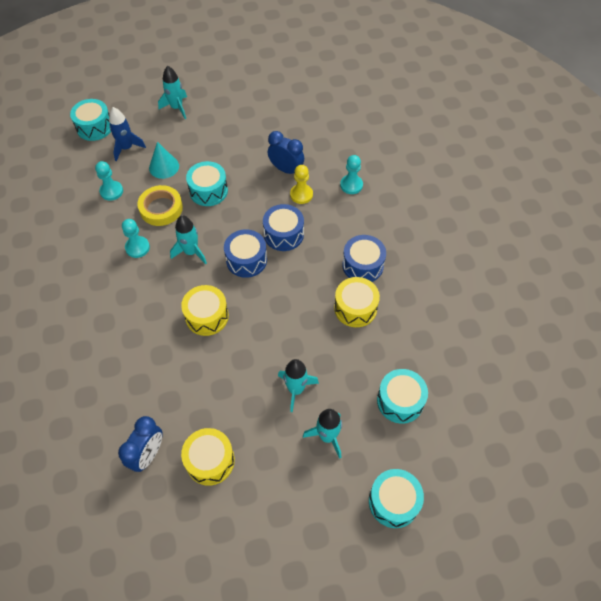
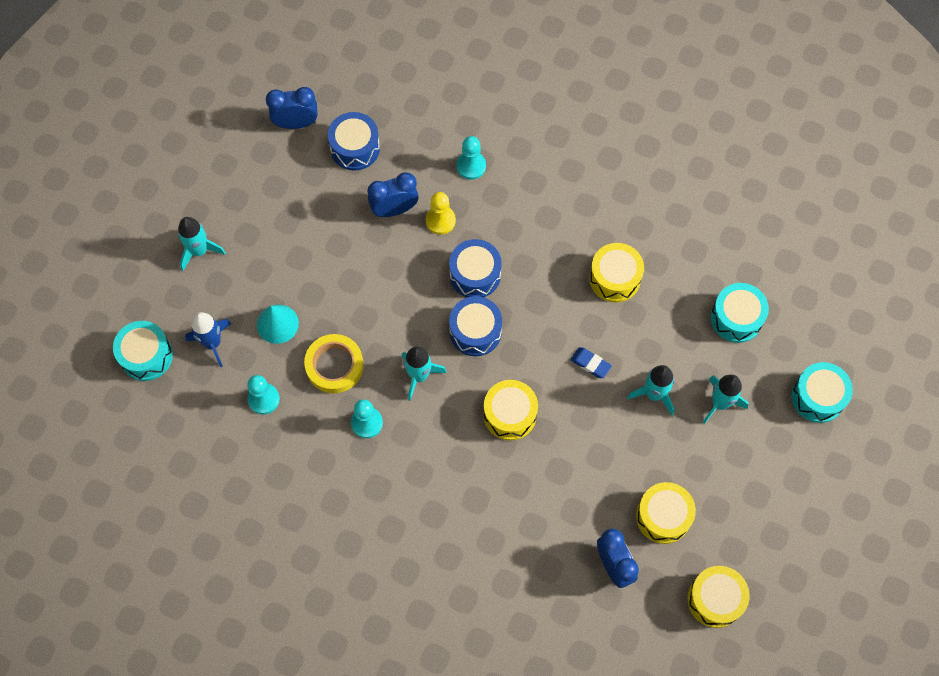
camera: 50 degrees left, 10 degrees up
turquoise drum [186,161,228,206] -> none
blue drum [342,235,386,282] -> blue drum moved to [328,112,380,171]
none -> blue clock [266,87,318,129]
none -> blue eraser [571,347,612,378]
none -> yellow drum [687,566,750,628]

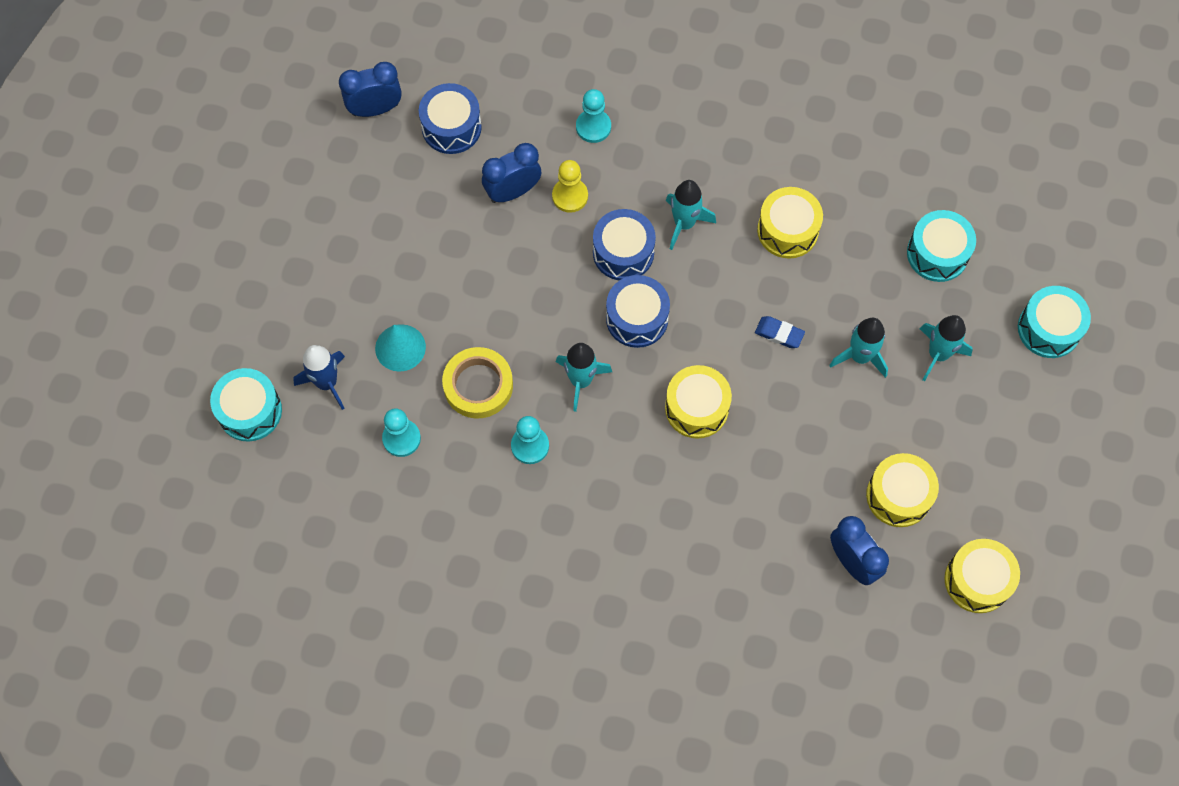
camera: 10 degrees left, 0 degrees up
turquoise rocket [178,217,226,271] -> turquoise rocket moved to [666,180,716,250]

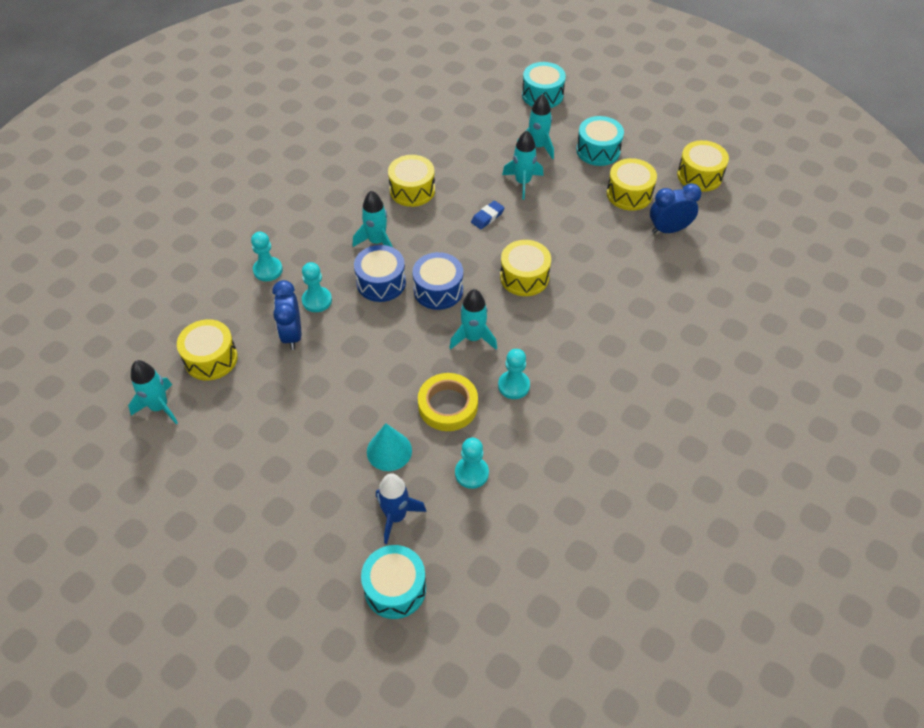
camera: 70 degrees left, 15 degrees down
blue clock [339,62,402,117] -> turquoise rocket [128,360,178,424]
blue drum [419,83,482,154] -> yellow drum [177,319,238,381]
yellow pawn [552,160,588,213] -> turquoise pawn [302,262,332,312]
turquoise drum [907,210,976,282] -> turquoise drum moved to [576,116,624,166]

